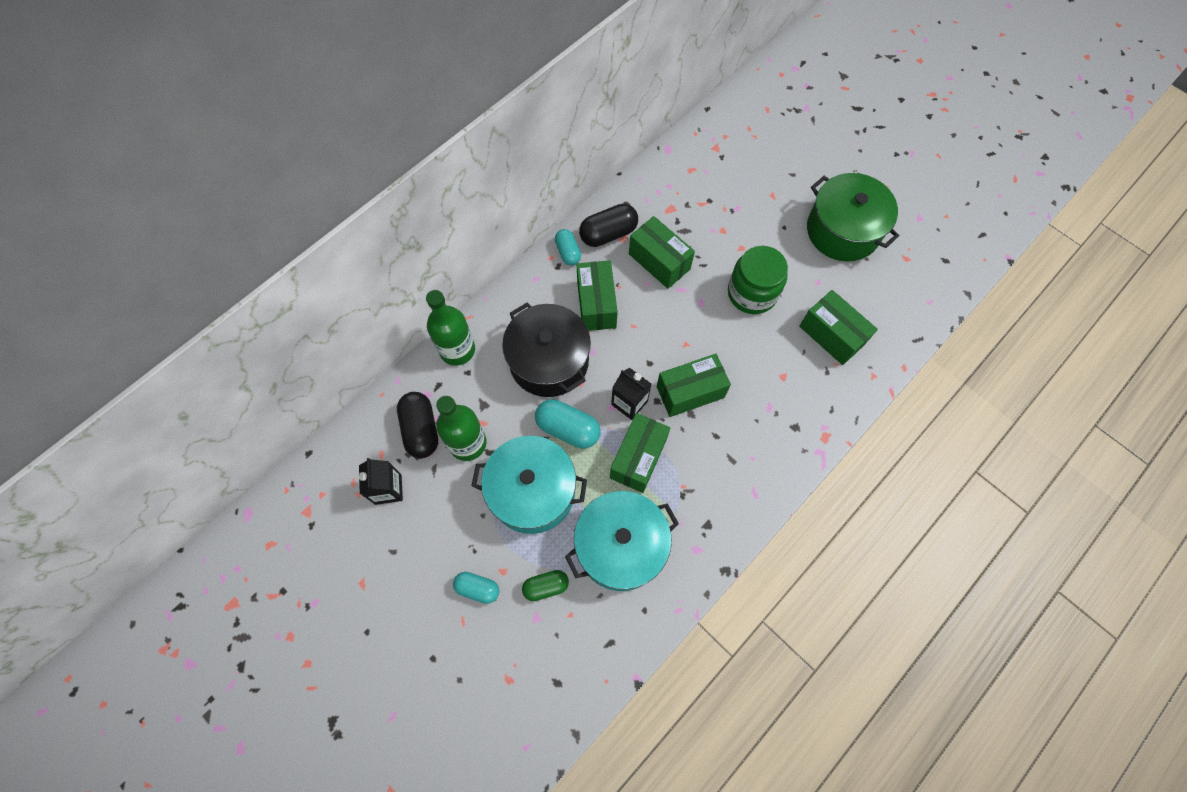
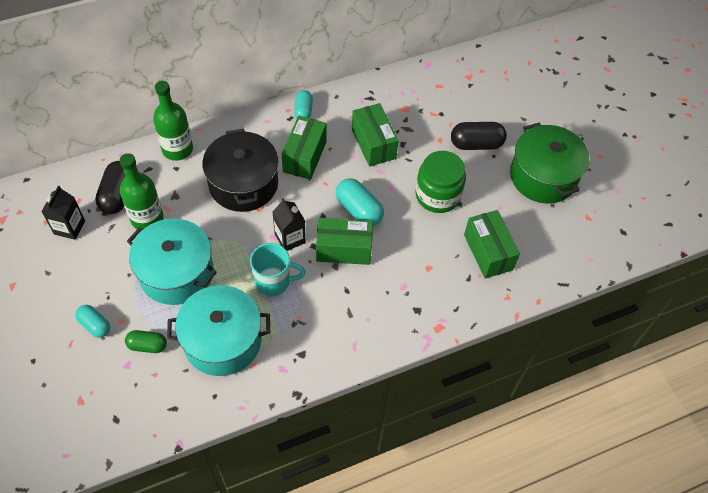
camera: 20 degrees right, 10 degrees down
turquoise capsule [535,399,600,449] -> turquoise capsule moved to [336,178,384,226]
black capsule [579,204,638,247] -> black capsule moved to [451,122,507,150]
green box [610,413,670,493] -> turquoise mug [250,243,306,296]

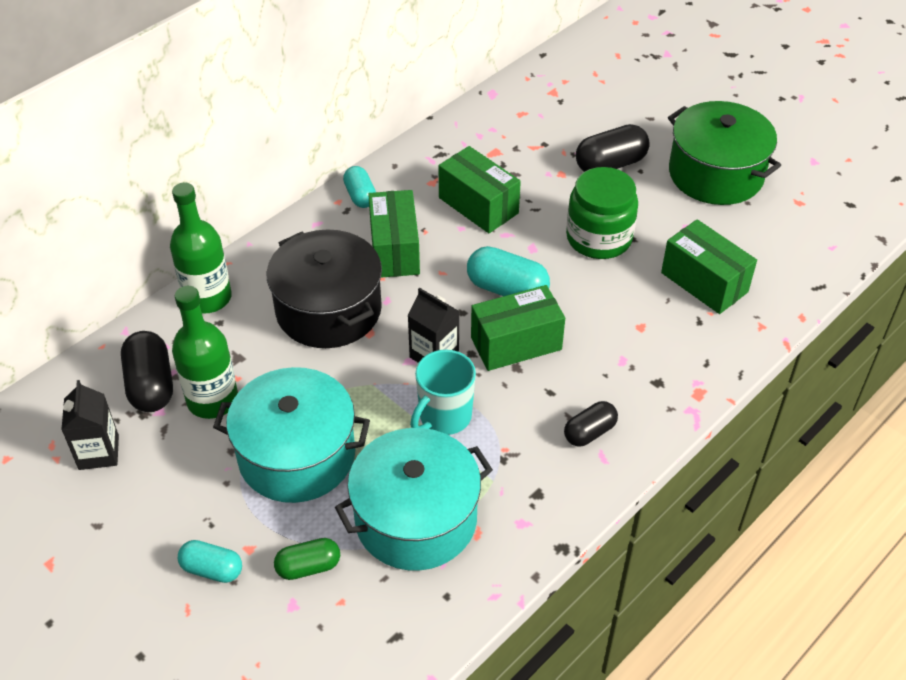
camera: 20 degrees left, 10 degrees down
turquoise mug [250,243,306,296] -> turquoise mug turned 150 degrees clockwise [410,350,476,435]
none -> black capsule [564,401,618,446]

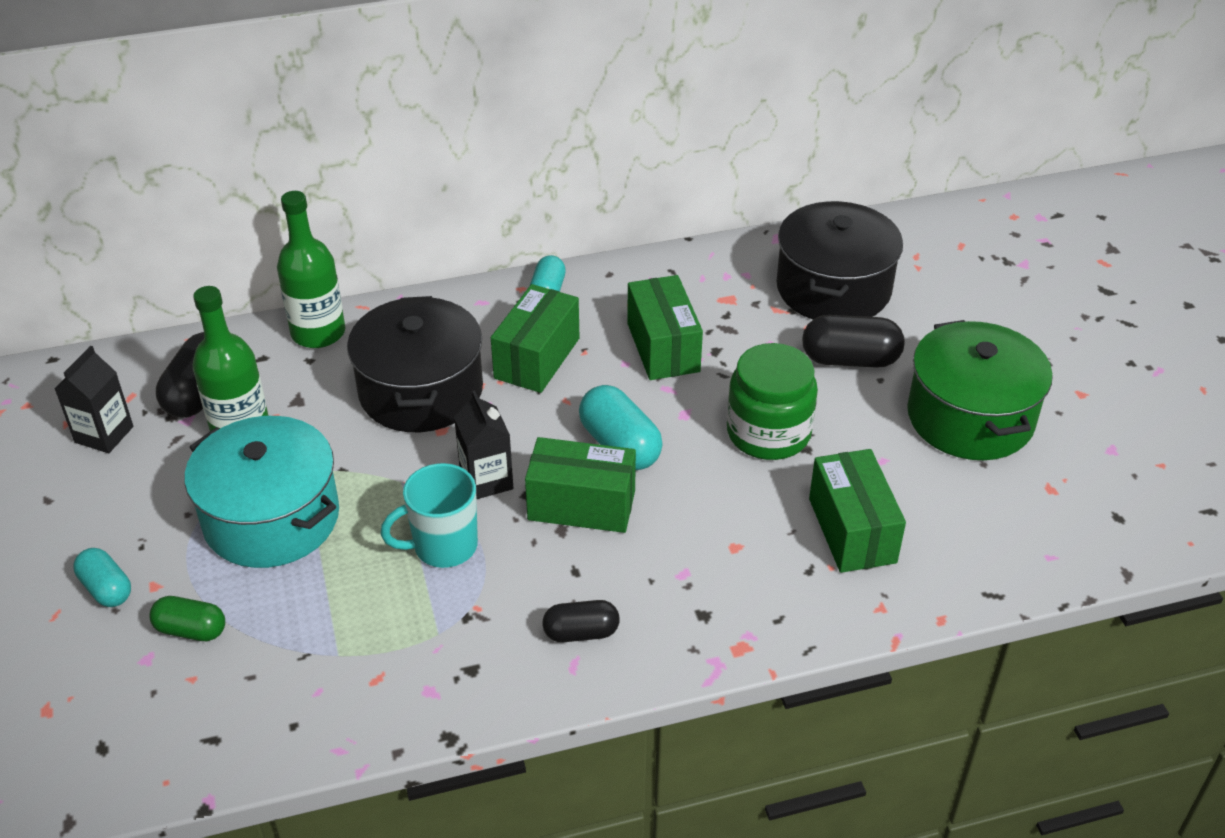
camera: 30 degrees right, 5 degrees down
turquoise pot [335,428,493,571] -> none
none -> black pot [776,201,903,320]

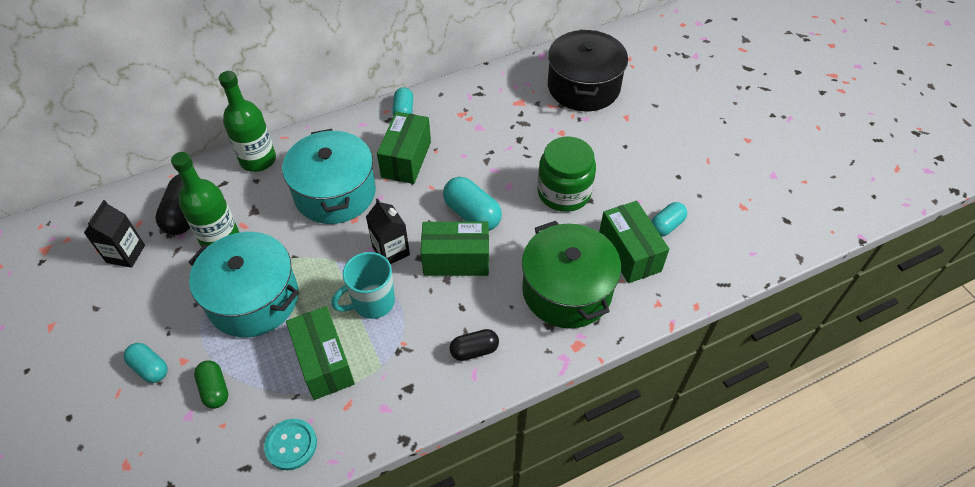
camera: 10 degrees left, 10 degrees up
green capsule [150,596,225,641] -> green capsule turned 60 degrees clockwise [194,360,228,409]
black pot [347,296,483,432] -> turquoise pot [282,129,376,224]
green box [627,275,703,380] -> green box moved to [286,306,355,400]
black capsule [802,315,904,368] -> none
green pot [907,320,1053,460] -> green pot moved to [522,221,621,328]
none -> turquoise button [264,419,317,470]
none -> turquoise capsule [651,202,687,236]

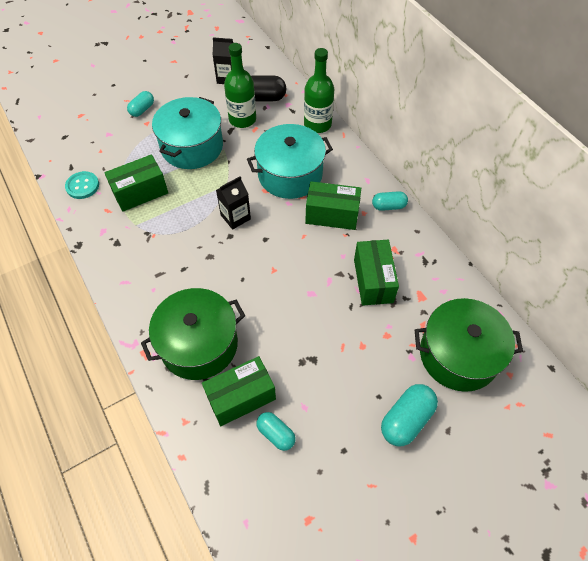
camera: 85 degrees right, 5 degrees up
green capsule [194,360,228,409] -> none
turquoise mug [331,252,395,319] -> none
green box [421,222,489,276] -> green box moved to [354,240,399,306]
turquoise capsule [443,177,502,231] -> turquoise capsule moved to [381,384,438,446]
black capsule [450,329,499,361] -> none
green jar [537,137,596,212] -> none
black pot [548,30,628,111] -> green pot [415,298,523,392]

